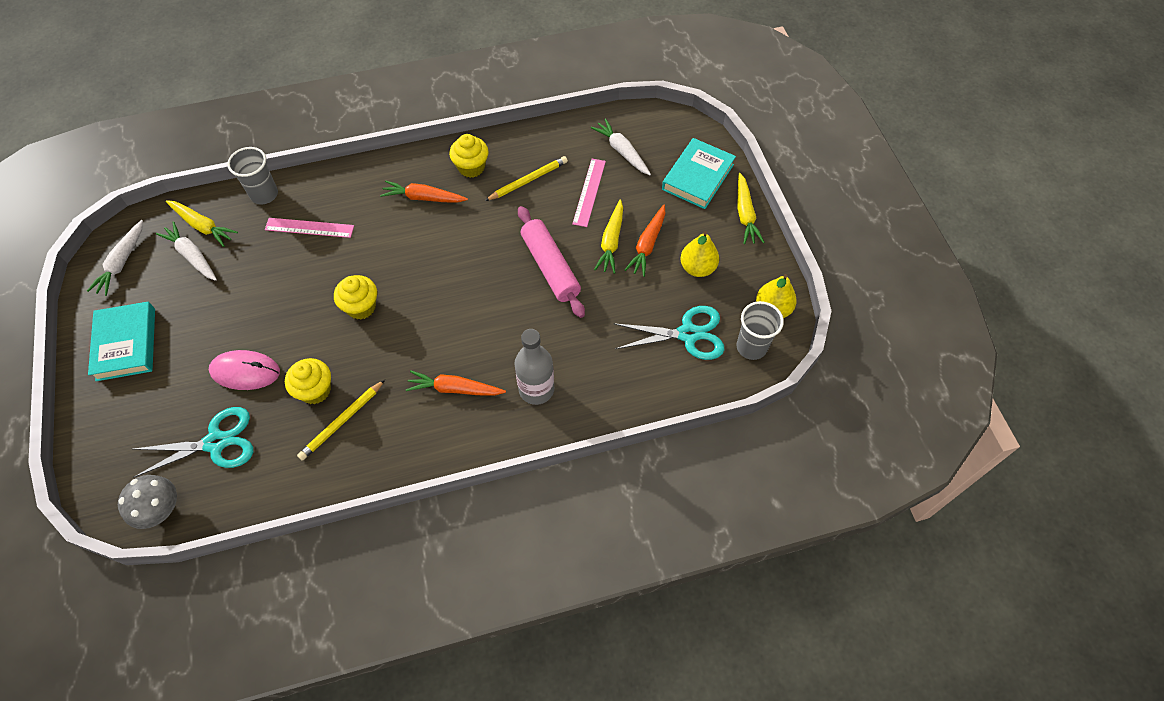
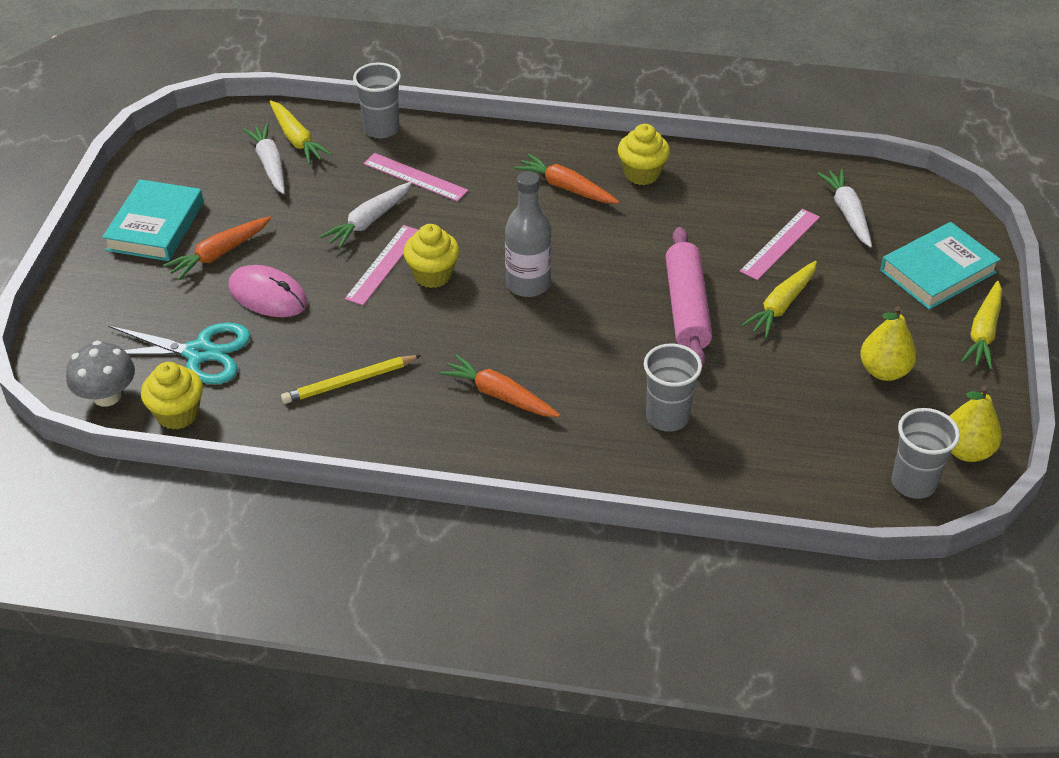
camera: 25 degrees right, 15 degrees down
white carrot [87,220,143,296] -> white carrot moved to [320,182,412,249]
yellow cupcake [285,358,331,404] -> yellow cupcake moved to [141,362,203,430]
yellow pencil [485,156,568,201] -> none
grey bottle [515,329,554,405] -> grey bottle moved to [505,171,552,297]
turquoise scissors [613,306,724,360] -> none
orange carrot [625,204,665,277] -> orange carrot moved to [163,216,271,280]
none -> pink ruler [345,225,419,305]
none -> grey cup [644,343,702,432]

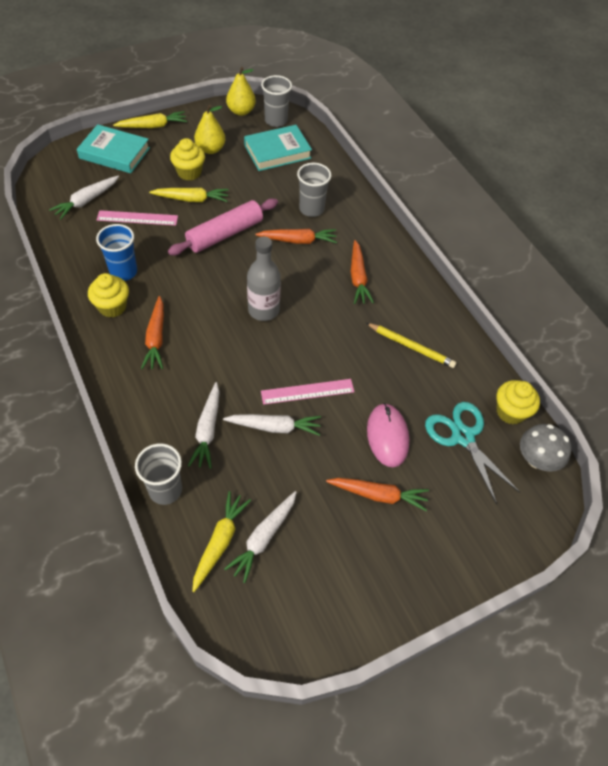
camera: 130 degrees left, 10 degrees up
turquoise book [102,179,204,261] -> turquoise book moved to [244,125,312,171]
pink ruler [363,153,468,202] -> white carrot [188,382,220,469]
yellow cupcake [403,224,460,288] -> yellow cupcake moved to [170,138,205,181]
none -> blue cup [96,224,137,281]
none -> orange carrot [255,229,337,244]

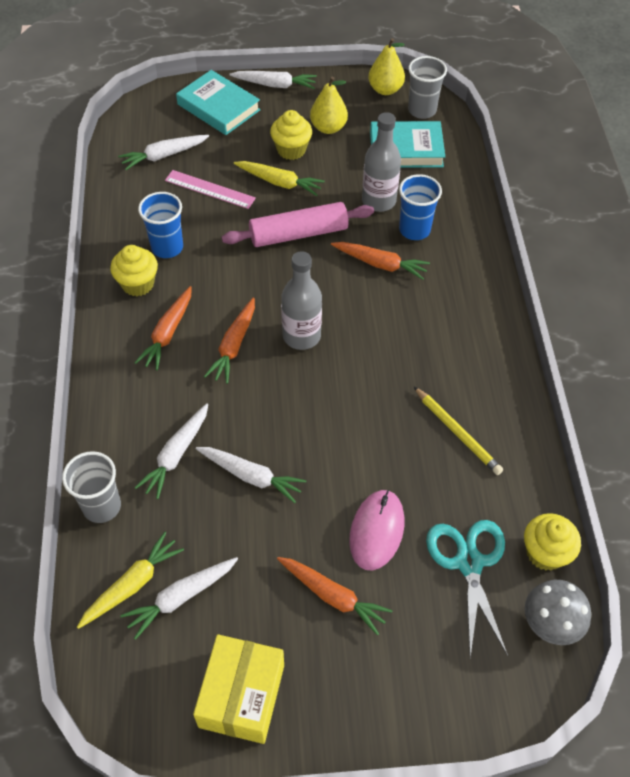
camera: 25 degrees right, 0 degrees up
yellow carrot [113,111,187,128] -> white carrot [229,71,317,89]
pink ruler [261,379,354,405] -> none
grey cup [297,163,331,217] -> blue cup [399,174,442,240]
orange carrot [351,240,374,304] -> orange carrot moved to [204,297,255,384]
none -> yellow box [193,634,284,744]
none -> grey bottle [362,112,401,212]

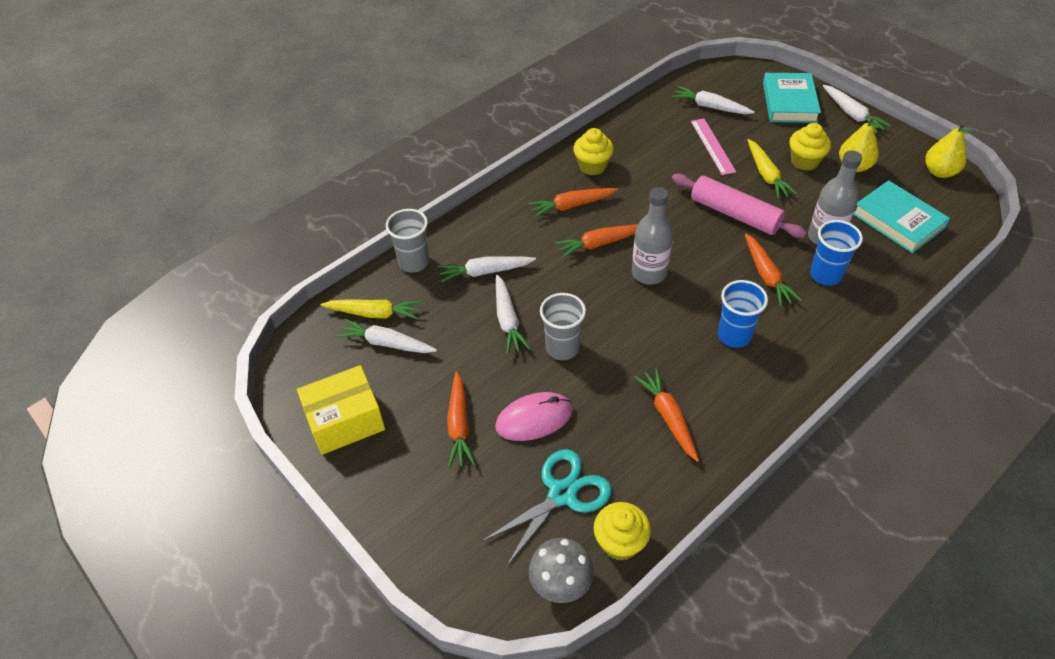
camera: 55 degrees right, 5 degrees down
blue cup [138,192,183,258] -> blue cup moved to [718,280,768,348]
grey cup [408,56,447,119] -> grey cup moved to [540,293,586,360]
yellow pencil [414,387,503,475] -> orange carrot [634,369,699,462]

